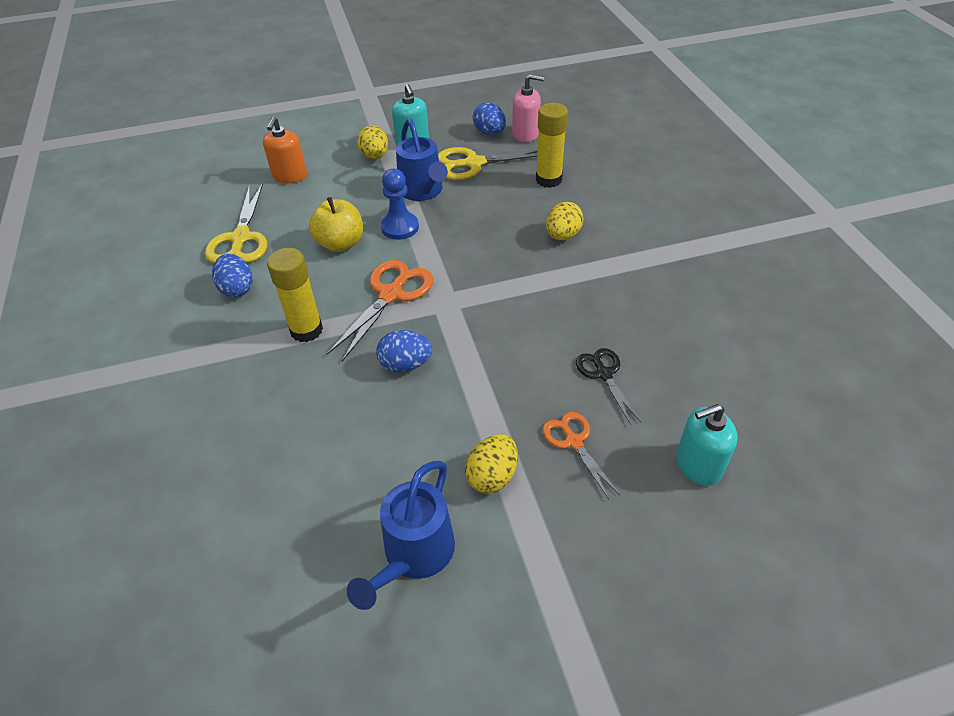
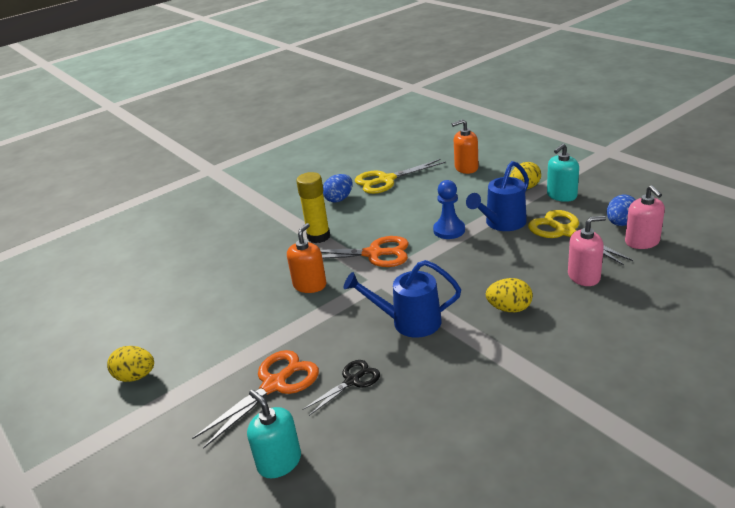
camera: 70 degrees right, 15 degrees down
yellow apple [309,197,363,252] -> none
blue watering can [347,461,455,610] -> blue watering can moved to [344,260,461,337]
blue egg [376,330,432,372] -> orange soap dispenser [287,223,326,293]
yellow egg [465,434,518,494] -> yellow egg moved to [107,346,154,382]
yellow glue stick [536,103,568,188] -> pink soap dispenser [568,216,606,286]
orange scissors [542,412,620,499] -> orange scissors [192,350,319,449], size x1.63

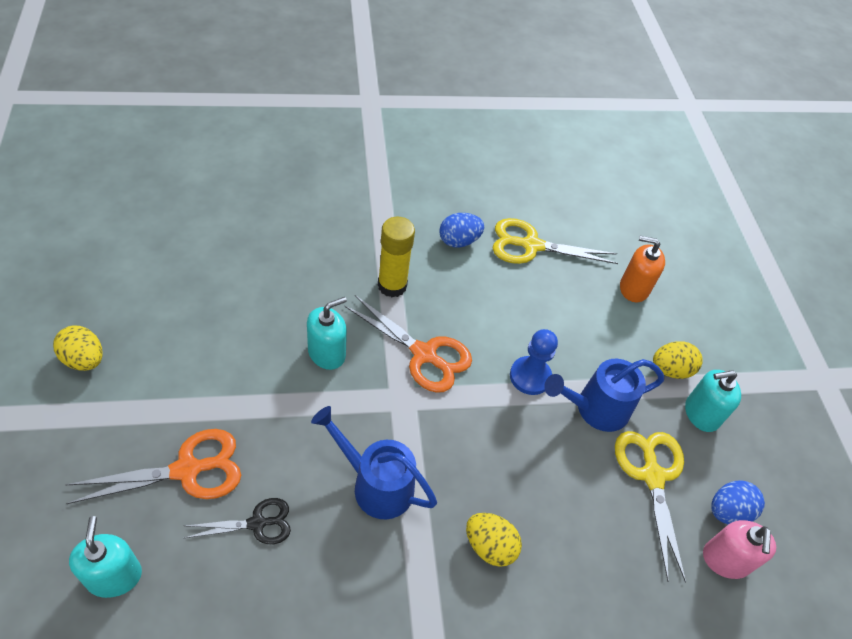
camera: 20 degrees right, 20 degrees up
orange soap dispenser [287,223,326,293] -> turquoise soap dispenser [307,297,347,370]
pink soap dispenser [568,216,606,286] -> none

